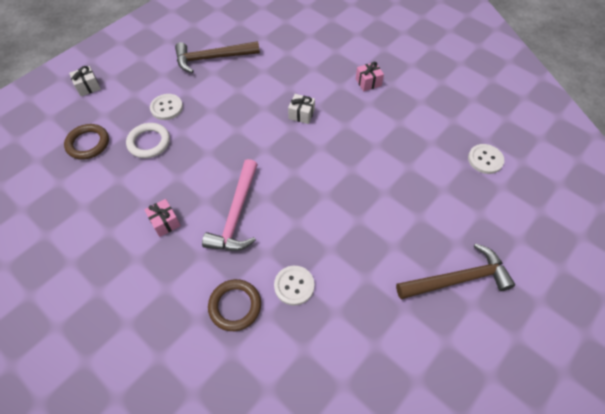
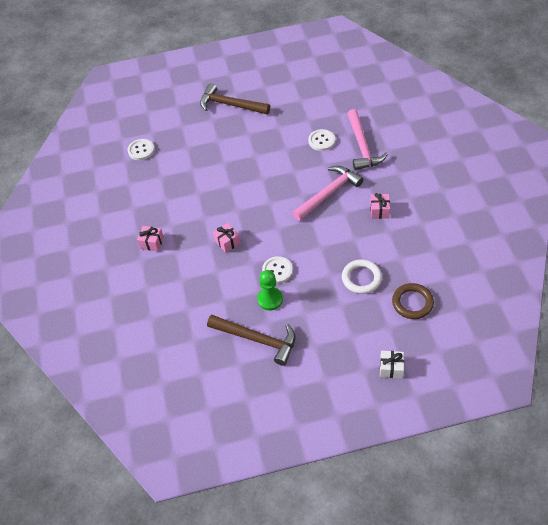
camera: 140 degrees left, 5 degrees down
white button [150,94,183,120] -> white button moved to [262,256,293,284]
brown ring [208,279,261,331] -> pink hammer [347,109,388,170]
white gift [288,94,315,124] -> pink gift [213,223,241,253]
none -> green pawn [257,270,283,311]

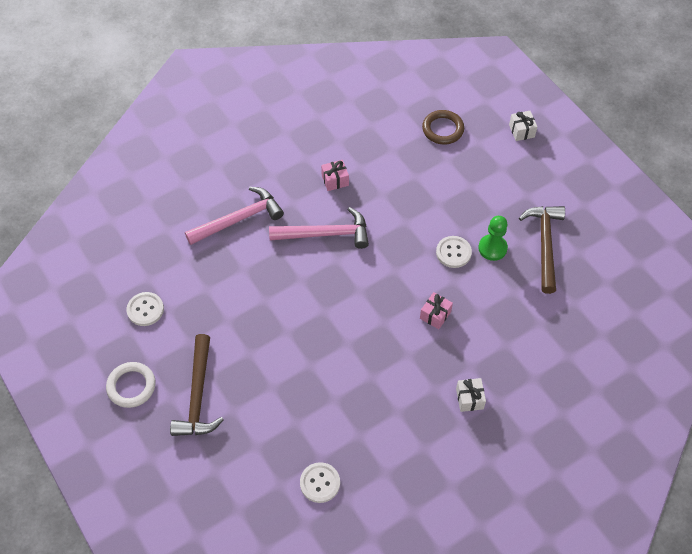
camera: 115 degrees left, 5 degrees up
pink gift [137,226,164,251] -> white gift [456,378,486,412]
pink hammer [292,166,363,221] -> pink hammer turned 150 degrees clockwise [269,207,369,249]
white button [308,129,335,151] -> white button moved to [126,292,164,326]
white ring [342,259,382,294] -> white ring moved to [106,362,156,408]

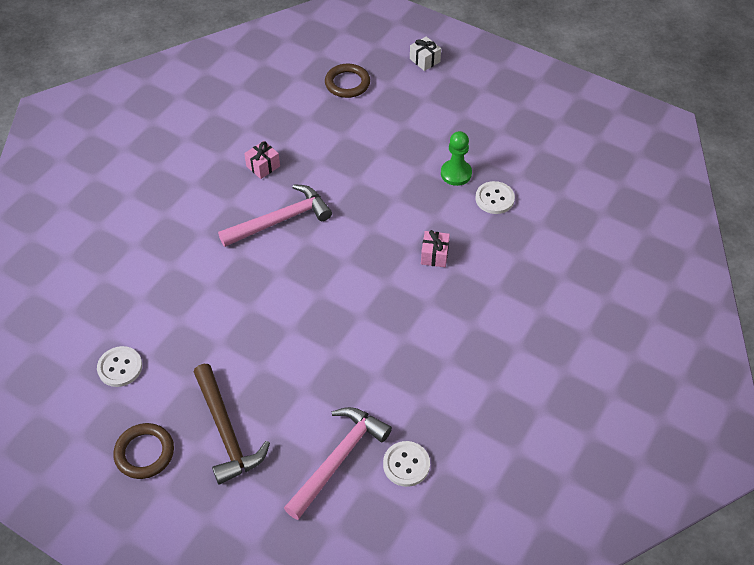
camera: 25 degrees left, 5 degrees down
white ring [106,362,156,408] -> brown ring [113,423,174,479]
pink hammer [185,187,284,245] -> pink hammer moved to [284,407,392,520]
white button [436,236,472,268] -> white button moved to [475,181,515,214]
white gift [456,378,486,412] -> none
brown hammer [519,206,565,294] -> none

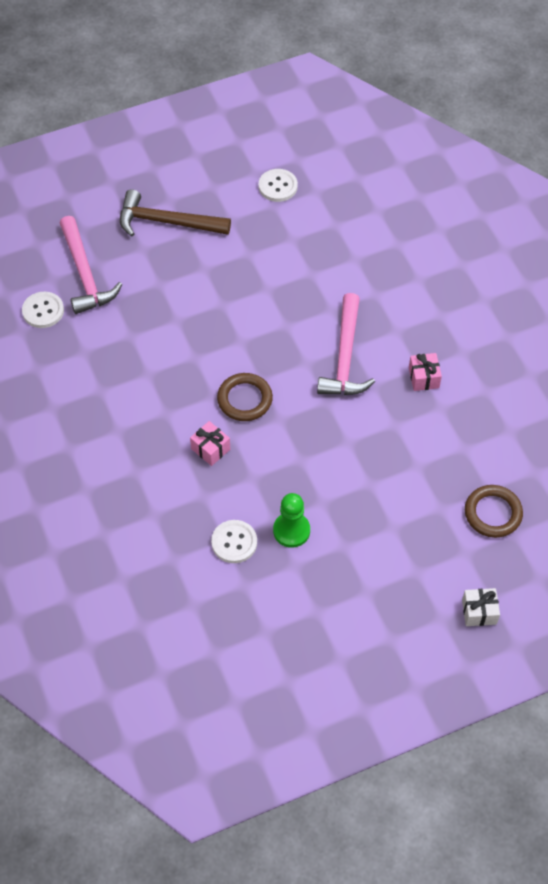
camera: 125 degrees right, 5 degrees up
brown ring [113,423,174,479] -> brown ring moved to [217,373,273,421]

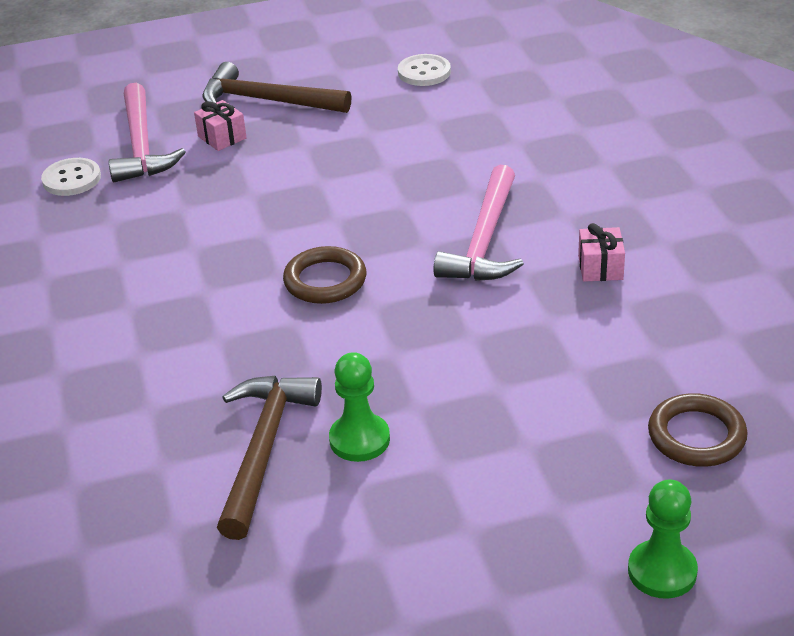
camera: 10 degrees right, 20 degrees down
pink gift [190,421,230,466] -> pink gift moved to [194,100,247,151]
white button [211,520,257,563] -> brown hammer [217,376,322,540]
white gift [462,588,500,626] -> green pawn [628,480,698,599]

